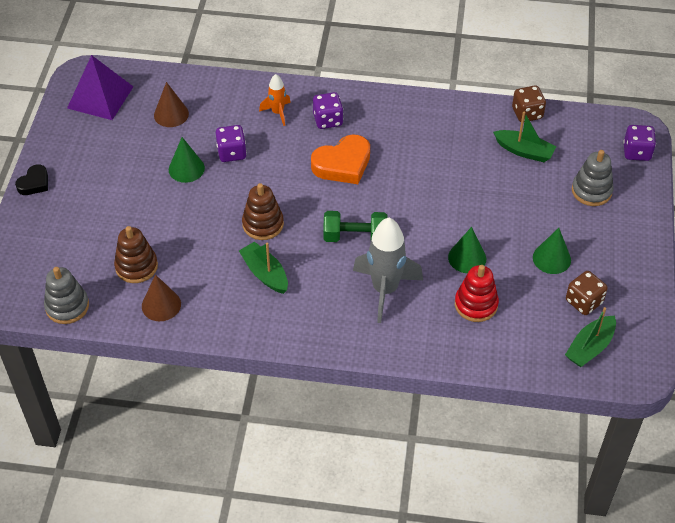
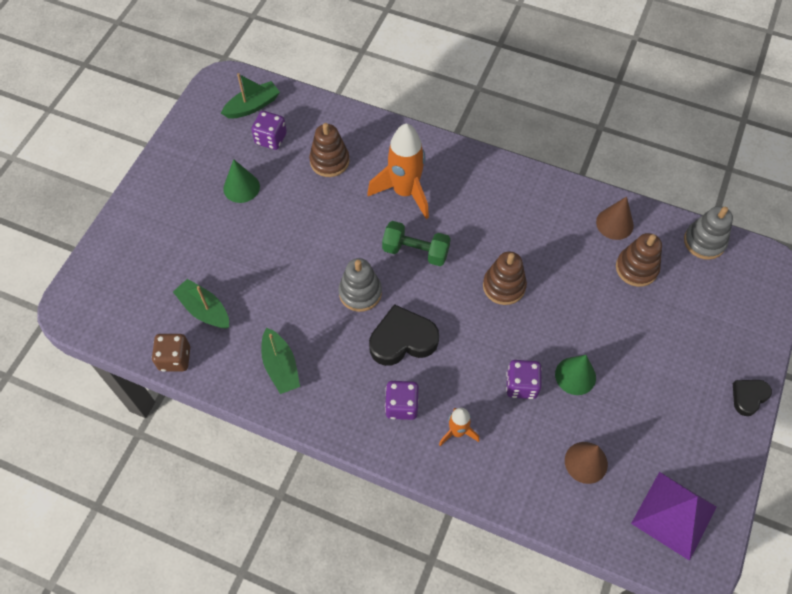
camera: 165 degrees left, 10 degrees up
green boat [239,242,288,294] -> green boat moved to [261,328,300,394]
orange heart [311,135,370,184] -> black heart [369,304,439,366]
grey rocket [353,218,423,323] -> orange rocket [367,123,429,219]
green cone [448,227,486,273] -> none
red stacking toy [455,265,499,322] -> brown stacking toy [309,123,350,177]
brown dice [566,271,608,315] -> none
grey stacking toy [572,150,614,206] -> grey stacking toy moved to [339,258,382,312]
purple dice [623,125,656,161] -> purple dice moved to [251,111,287,150]

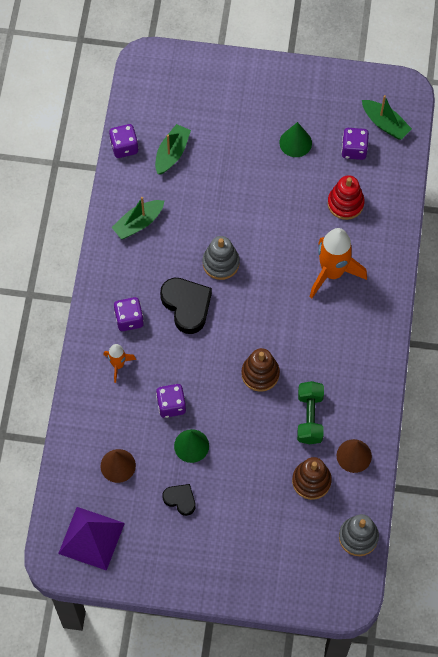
camera: 75 degrees right, 5 degrees up
brown dice [152,334,190,372] -> purple dice [109,124,139,158]
brown stacking toy [309,123,350,177] -> red stacking toy [328,175,365,220]
green dumbbell [382,221,451,266] -> green dumbbell moved to [297,381,324,444]
black heart [733,380,772,416] -> black heart moved to [163,484,196,516]

